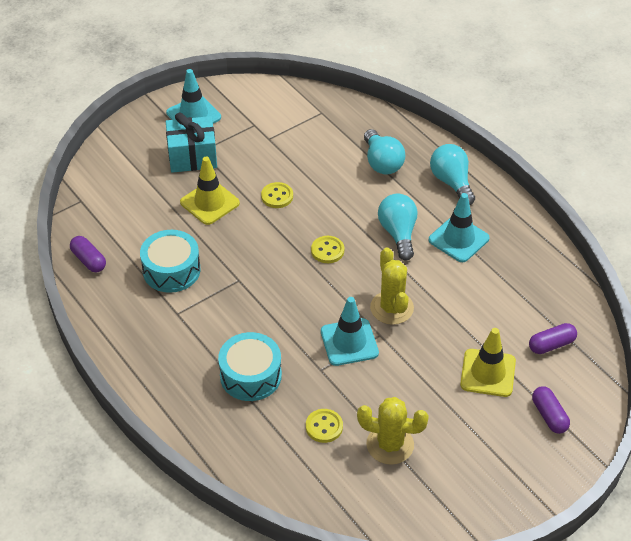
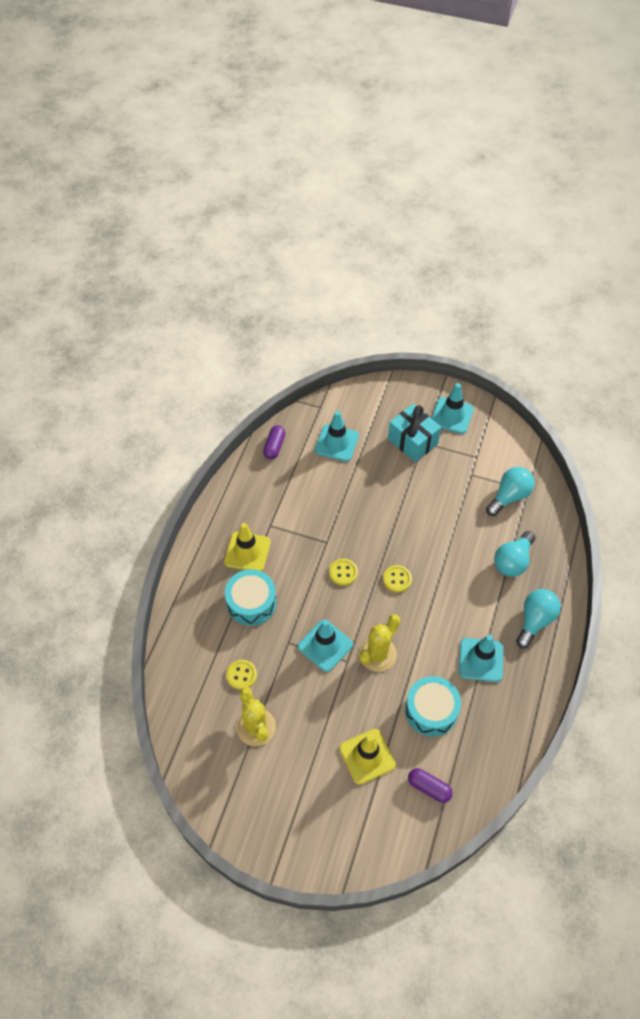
camera: 55 degrees right, 10 degrees up
turquoise drum [140,230,201,293] -> turquoise drum moved to [405,676,461,737]
yellow traffic cone [180,157,240,225] -> yellow traffic cone moved to [224,523,271,571]
yellow button [261,182,293,208] -> yellow button moved to [329,559,358,586]
turquoise light bulb [378,194,417,261] -> turquoise light bulb moved to [486,467,535,516]
purple capsule [532,386,570,434] -> none
none -> turquoise traffic cone [315,411,359,462]

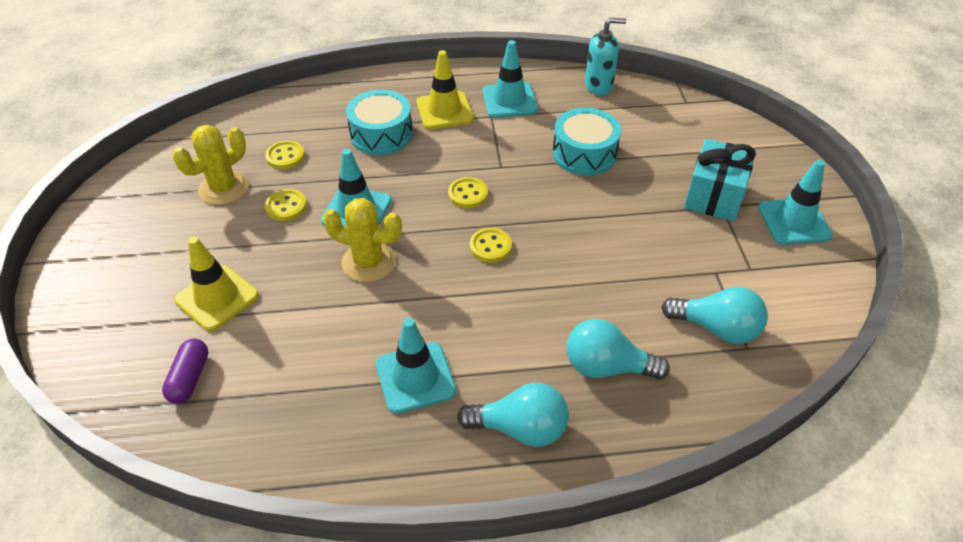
camera: 65 degrees right, 10 degrees down
purple capsule [263,425,285,460] -> turquoise soap dispenser [585,18,626,95]
turquoise traffic cone [315,411,359,462] -> turquoise traffic cone moved to [483,40,538,118]
turquoise drum [405,676,461,737] -> turquoise drum moved to [553,108,621,175]
none -> yellow button [265,189,307,221]

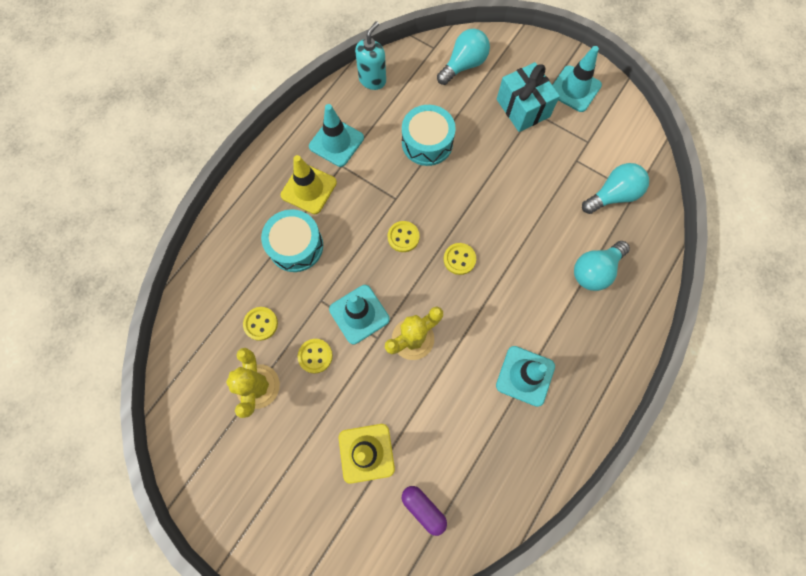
camera: 50 degrees left, 25 degrees up
turquoise light bulb [457,383,569,447] -> turquoise light bulb moved to [437,29,490,85]

